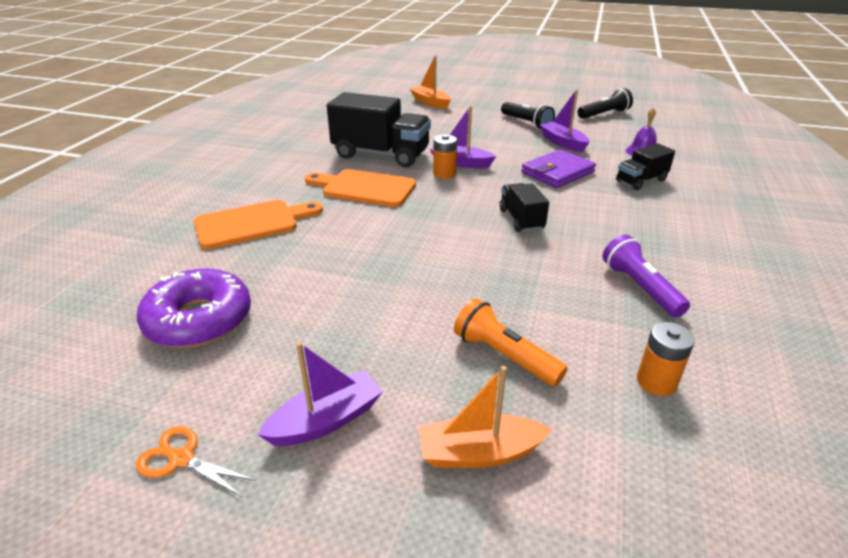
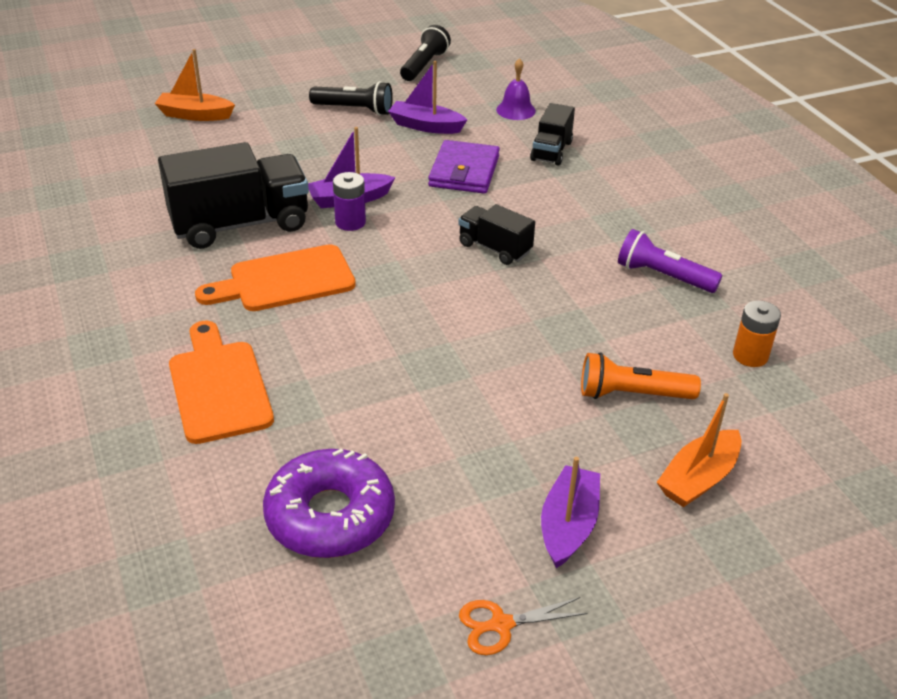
camera: 40 degrees left, 5 degrees up
orange cutting board [194,200,323,249] -> orange cutting board turned 45 degrees counterclockwise [169,320,274,444]
orange battery [433,134,457,179] -> purple battery [333,172,366,231]

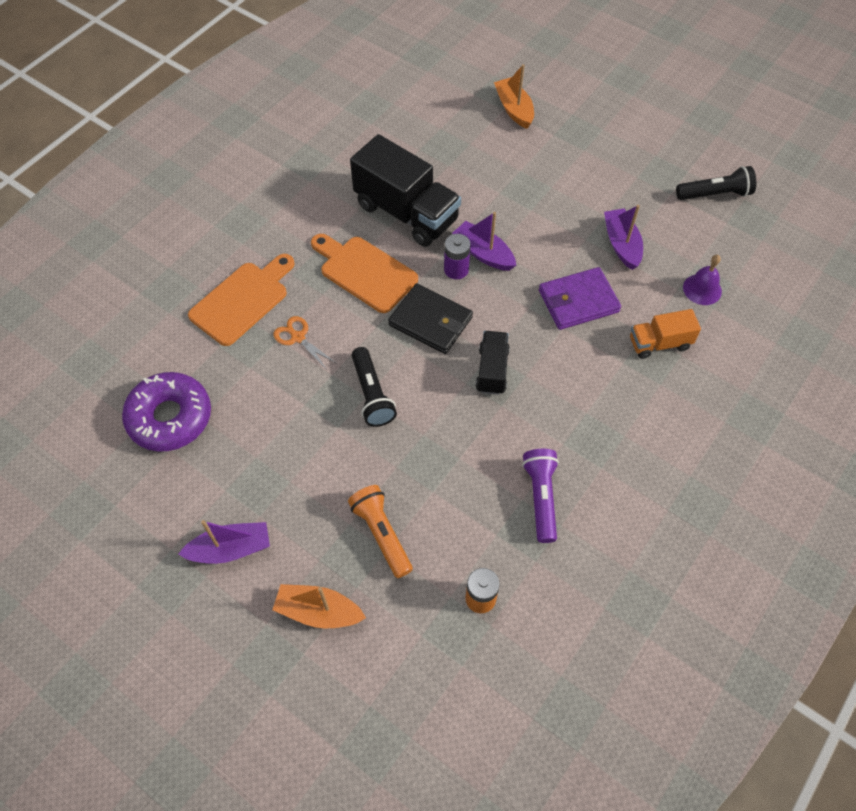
camera: 60 degrees right, 20 degrees up
black flashlight [309,81,393,116] -> black flashlight moved to [352,347,397,427]
orange scissors [459,597,588,655] -> orange scissors moved to [273,316,336,370]
black truck [530,103,575,166] -> orange truck [630,309,701,359]
none -> black wallet [388,283,473,354]

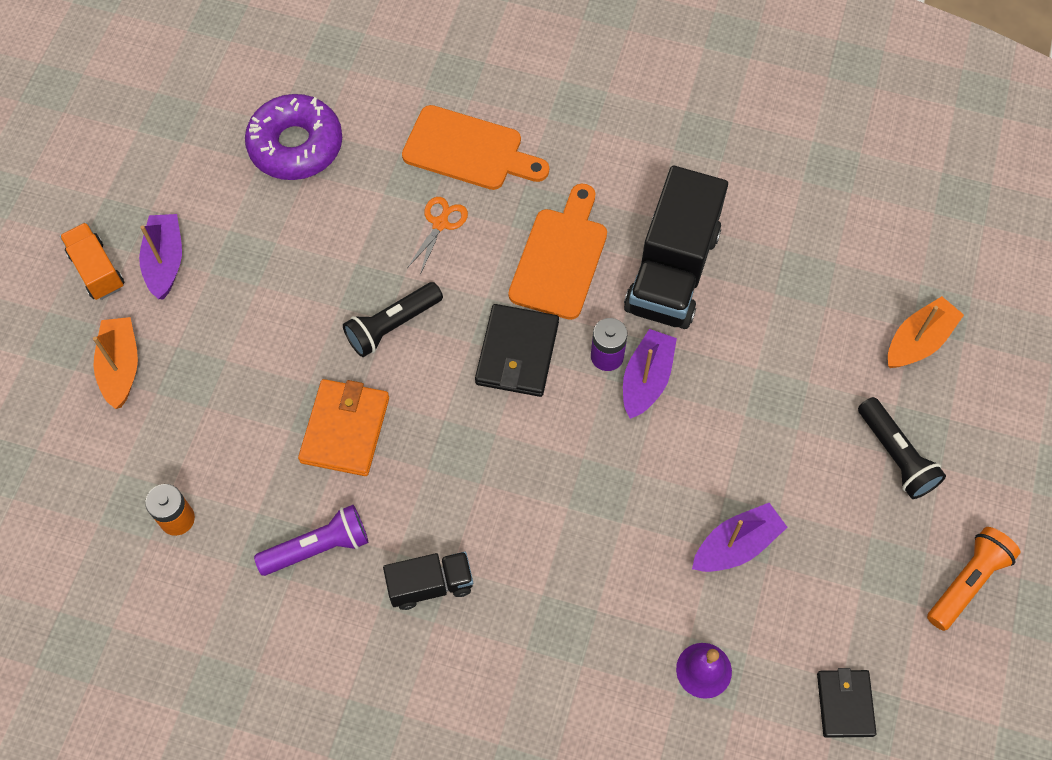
camera: 70 degrees right, 5 degrees up
purple boat [178,520,270,564] -> purple boat turned 150 degrees counterclockwise [139,214,182,300]
orange flashlight [348,485,413,578] -> orange flashlight moved to [927,527,1020,631]
black truck [475,331,510,395] -> black truck moved to [383,552,473,610]
purple wallet [539,267,621,330] -> none
orange truck [630,309,701,359] -> orange truck moved to [60,222,124,300]
black flashlight [676,166,756,200] -> black flashlight moved to [858,397,946,499]
none -> orange wallet [298,379,389,476]
none -> black wallet [817,668,877,738]

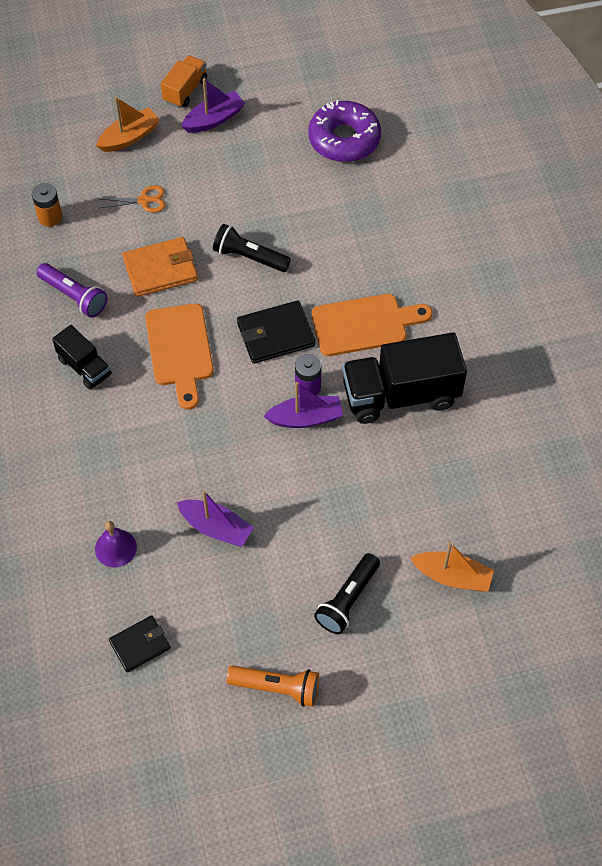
camera: 60 degrees right, 5 degrees down
orange cutting board [402,105,549,190] -> orange cutting board moved to [145,303,214,410]
orange scissors [407,197,468,275] -> orange scissors moved to [98,185,165,213]

